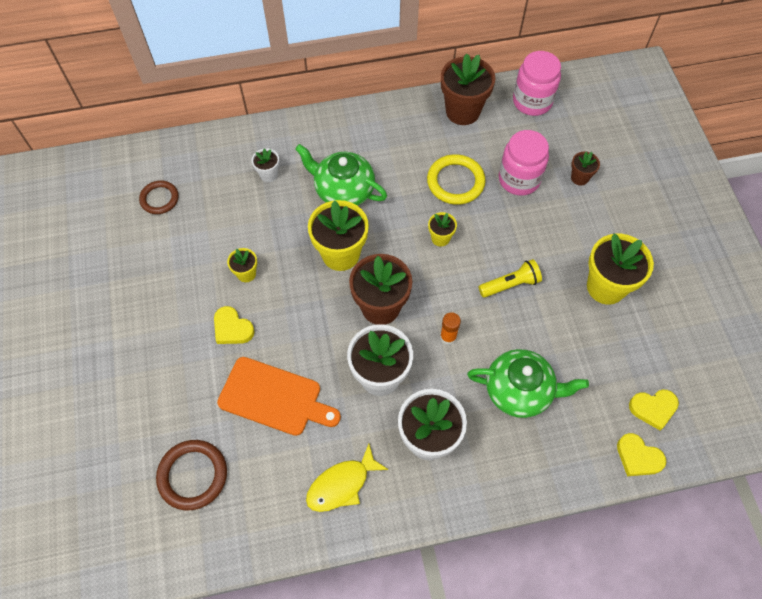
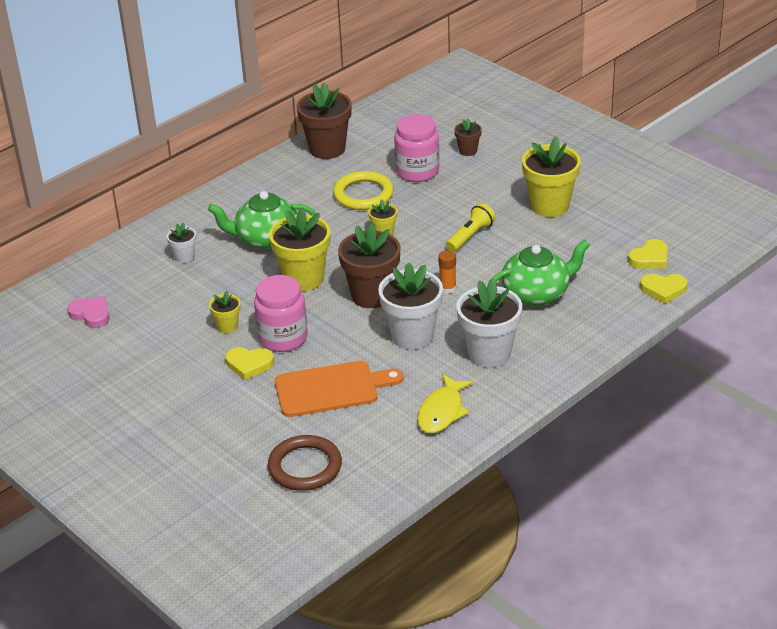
camera: 30 degrees left, 25 degrees down
brown ring [139,180,179,214] -> pink heart [67,296,109,328]
pink jar [513,51,561,116] -> pink jar moved to [254,275,308,352]

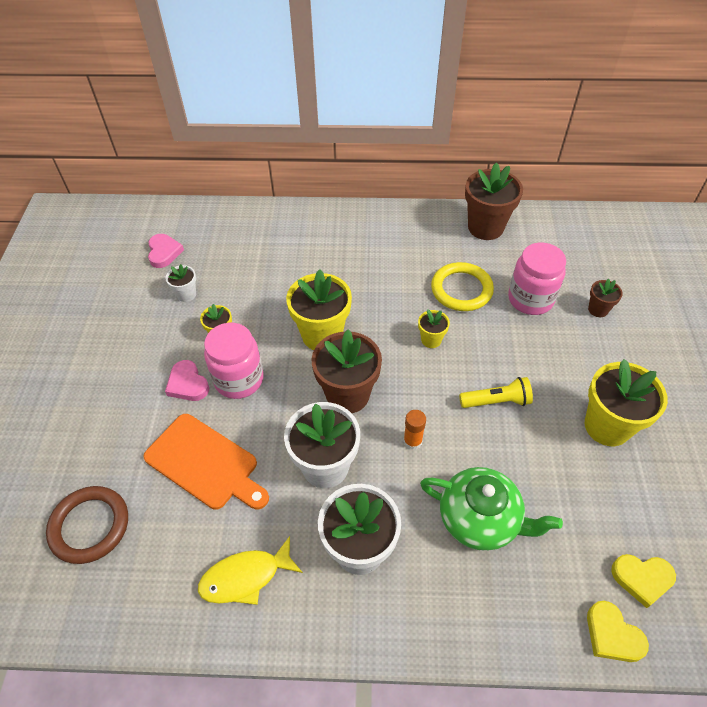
camera: 45 degrees right, 15 degrees up
white flower pot [167,223,196,263] -> white flower pot moved to [166,264,196,302]
green teapot [208,191,316,250] -> none
yellow heart [226,347,274,380] -> pink heart [165,360,209,401]

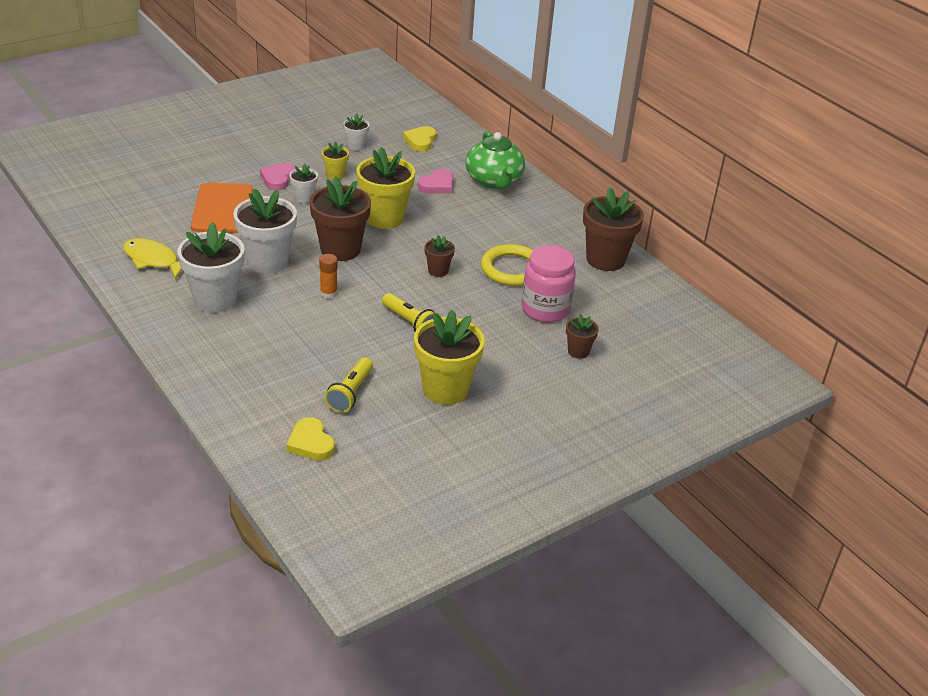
camera: 50 degrees right, 15 degrees down
brown ring [46,486,128,564] -> none
pink heart [148,234,184,268] -> pink heart moved to [418,169,453,194]
pink jar [204,323,264,399] -> white flower pot [290,164,318,203]
yellow flower pot [418,310,450,348] -> brown flower pot [425,235,455,277]
green teapot [420,467,563,551] -> green teapot moved to [465,131,525,189]
yellow heart [587,601,649,662] -> yellow heart moved to [403,126,436,152]
none -> yellow flashlight [325,357,373,413]

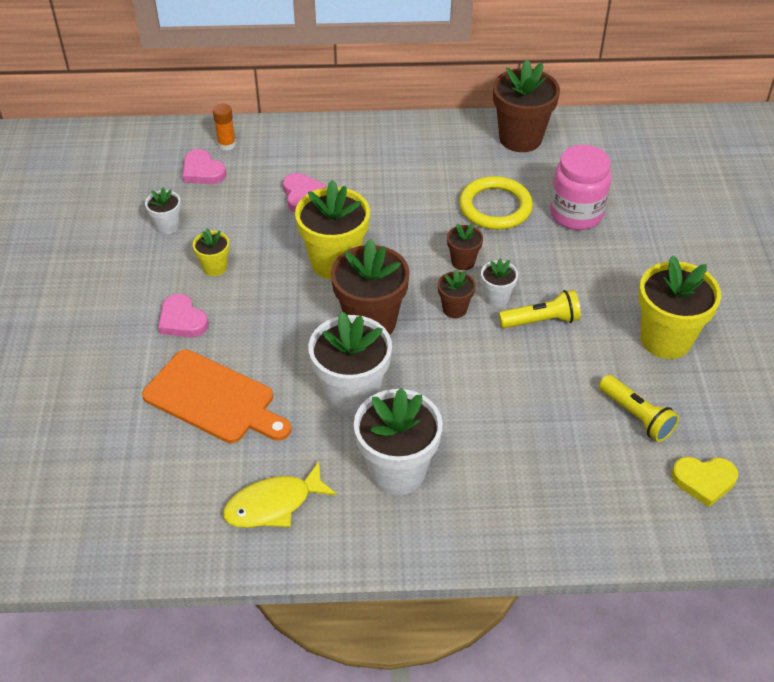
camera: 55 degrees left, 10 degrees up
white flower pot [290,164,318,203] -> white flower pot moved to [481,259,518,307]
orange glue stick [319,254,338,299] -> orange glue stick moved to [213,104,236,150]
yellow heart [403,126,436,152] -> pink heart [183,149,226,184]
green teapot [465,131,525,189] -> none
brown flower pot [566,314,599,359] -> brown flower pot moved to [438,269,475,318]

